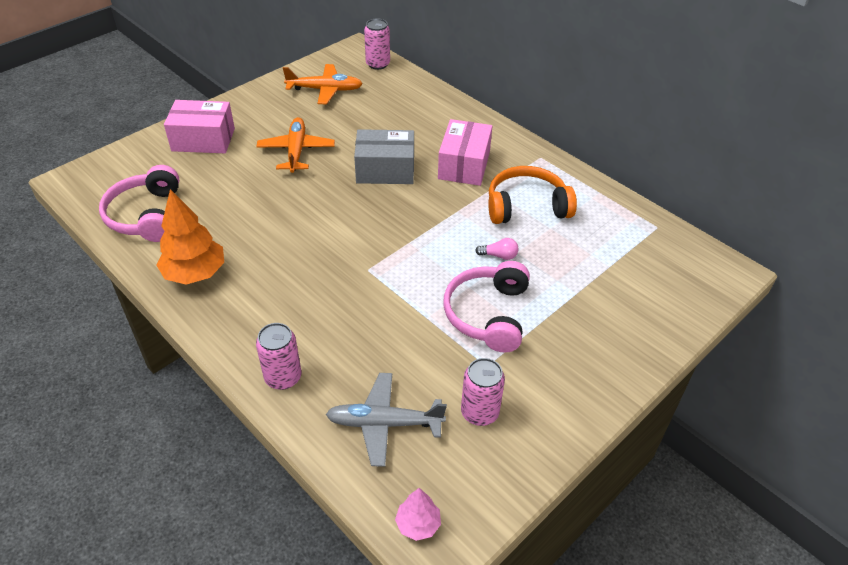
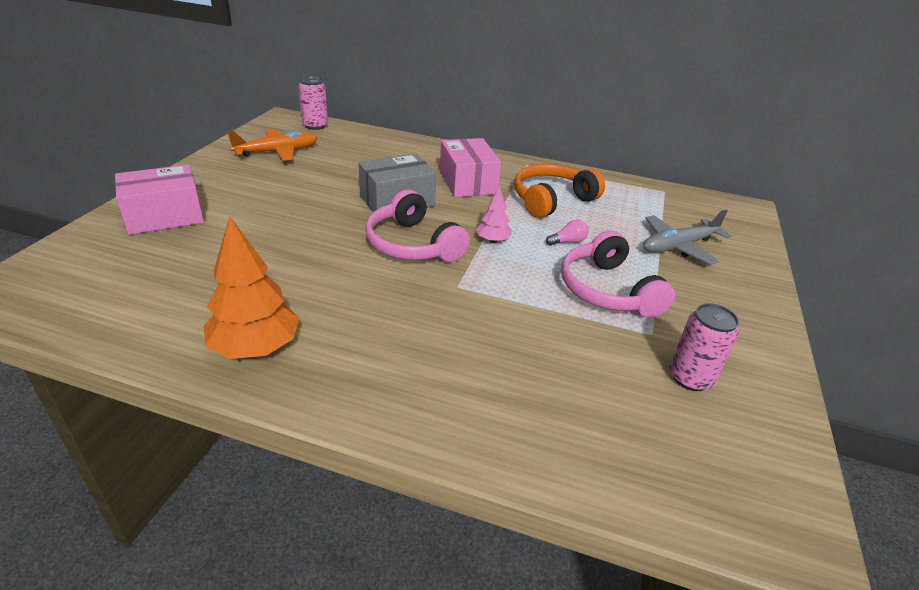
camera: 30 degrees left, 10 degrees down
pink headphones [99,165,179,242] -> pink headphones moved to [365,190,470,262]
orange plane [256,117,335,173] -> none
pink can [256,323,302,390] -> none
grey plane [326,373,447,467] -> grey plane moved to [643,210,732,265]
pink tree [395,488,441,541] -> pink tree moved to [476,186,512,243]

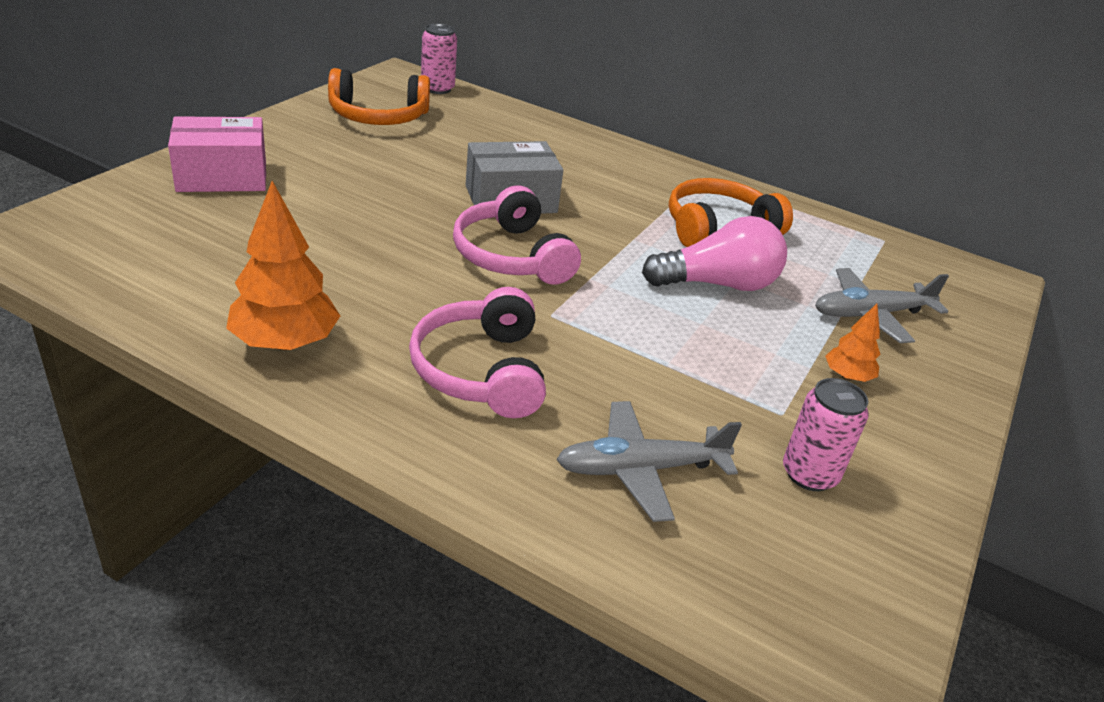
camera: 10 degrees right, 0 degrees up
orange plane [227,129,317,161] -> orange headphones [328,68,430,125]
pink box [440,138,501,197] -> none
pink tree [476,186,512,243] -> none
pink light bulb [546,219,588,246] -> pink light bulb [642,216,787,291], size x2.37
pink headphones [561,231,675,318] -> pink headphones moved to [409,287,546,418]
none -> grey plane [556,401,742,522]
none -> orange tree [825,304,880,382]

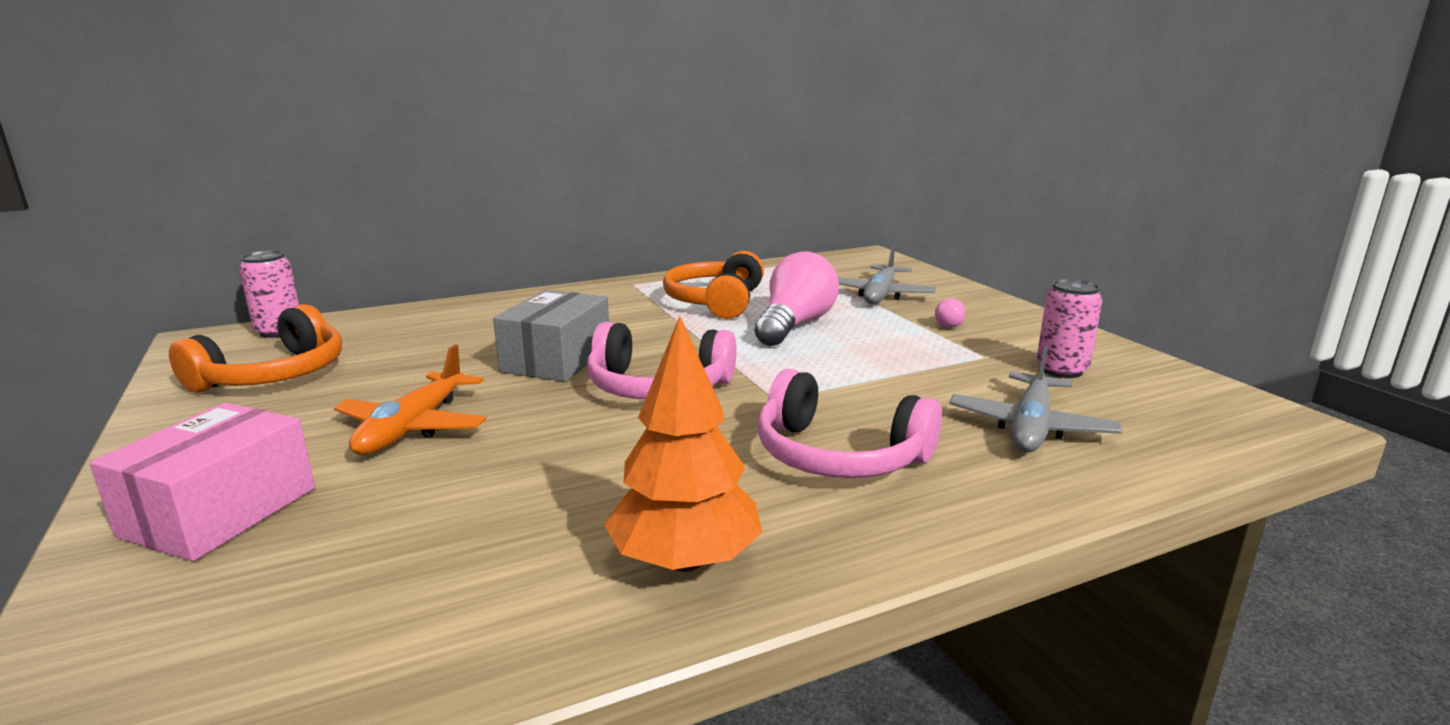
camera: 50 degrees left, 15 degrees down
orange tree [825,304,880,382] -> pink light bulb [935,298,966,328]
none -> orange plane [334,344,486,455]

